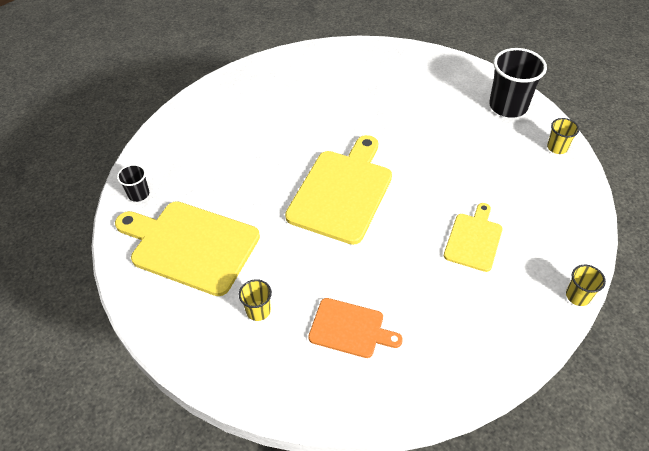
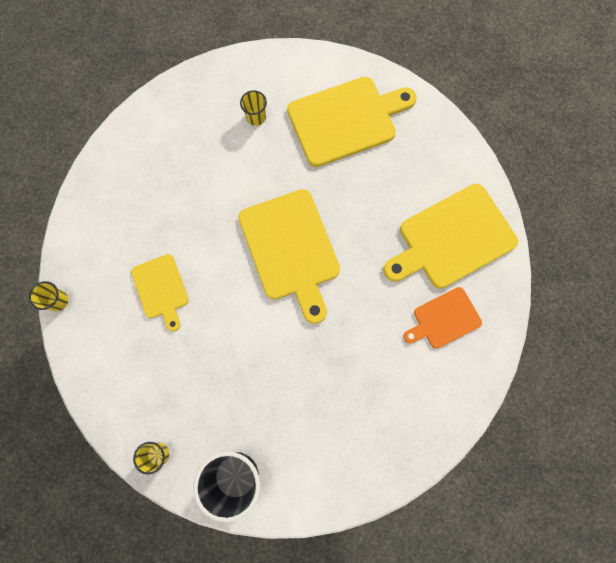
camera: 135 degrees right, 25 degrees up
black cup [117,164,149,202] -> none
orange cutting board [308,298,403,358] -> orange cutting board moved to [403,287,482,349]
none -> yellow cutting board [383,184,518,289]

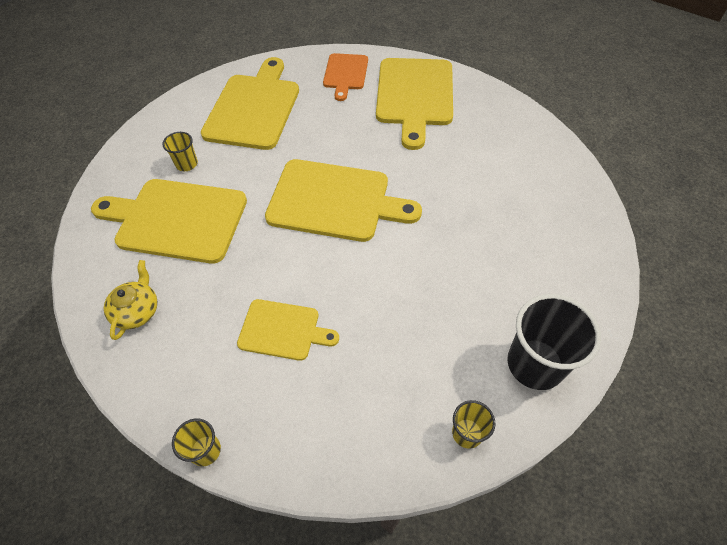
camera: 55 degrees left, 20 degrees down
orange cutting board [403,287,482,349] -> orange cutting board moved to [323,53,368,101]
none -> yellow cutting board [91,179,247,264]
none -> yellow teapot [104,260,157,340]

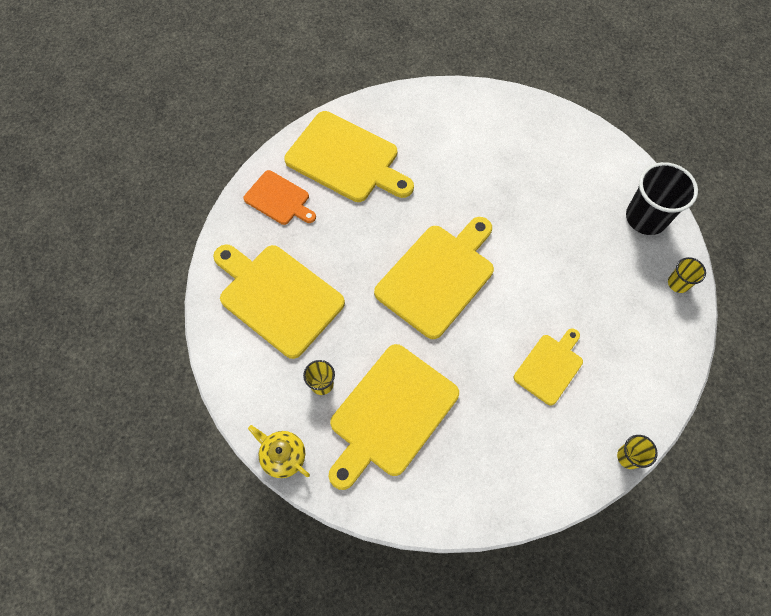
camera: 65 degrees left, 10 degrees up
yellow teapot [104,260,157,340] -> yellow teapot moved to [248,425,310,478]

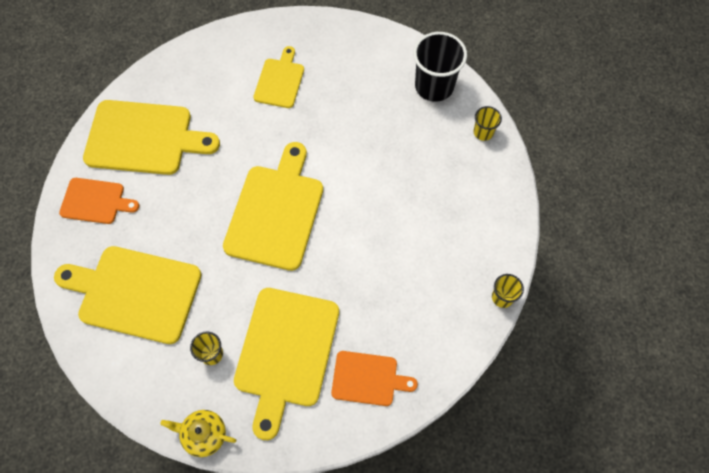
camera: 25 degrees left, 0 degrees up
yellow cutting board [514,328,583,406] -> yellow cutting board moved to [253,46,304,108]
none -> orange cutting board [331,351,418,406]

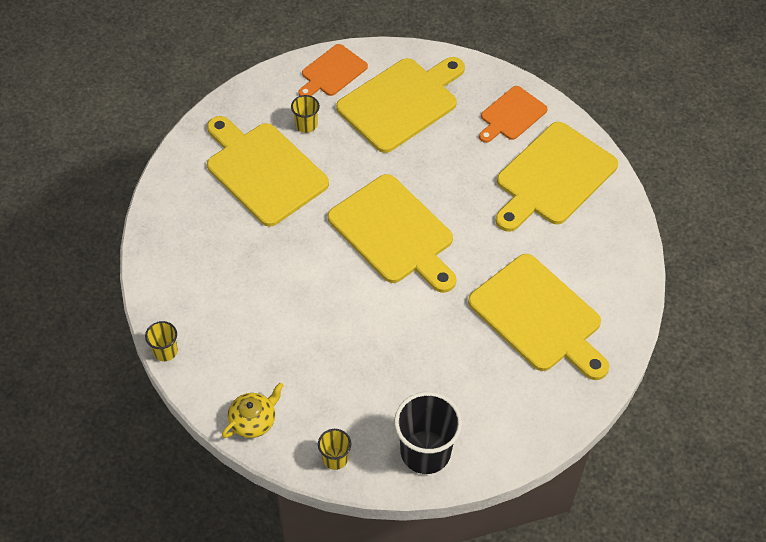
camera: 125 degrees right, 10 degrees down
yellow teapot [160,410,236,457] -> yellow teapot moved to [222,382,284,438]
yellow cutting board [253,46,304,108] -> yellow cutting board [468,254,609,380], size x1.78
orange cutting board [331,351,418,406] -> orange cutting board moved to [298,44,368,96]

